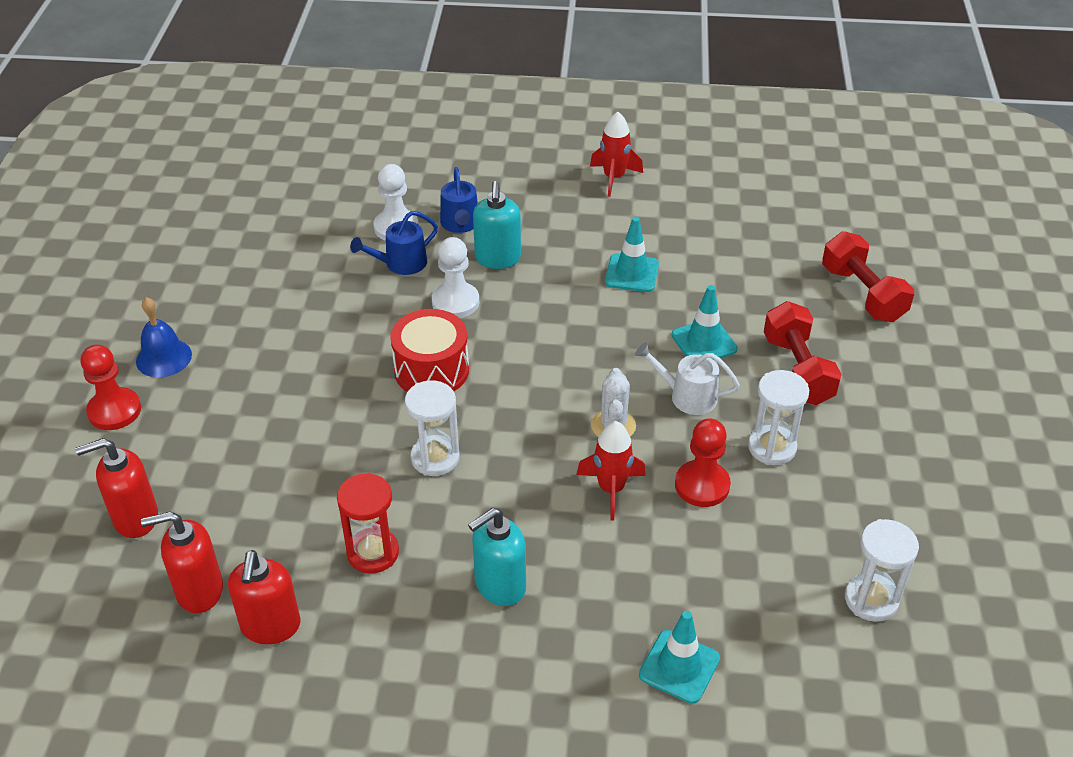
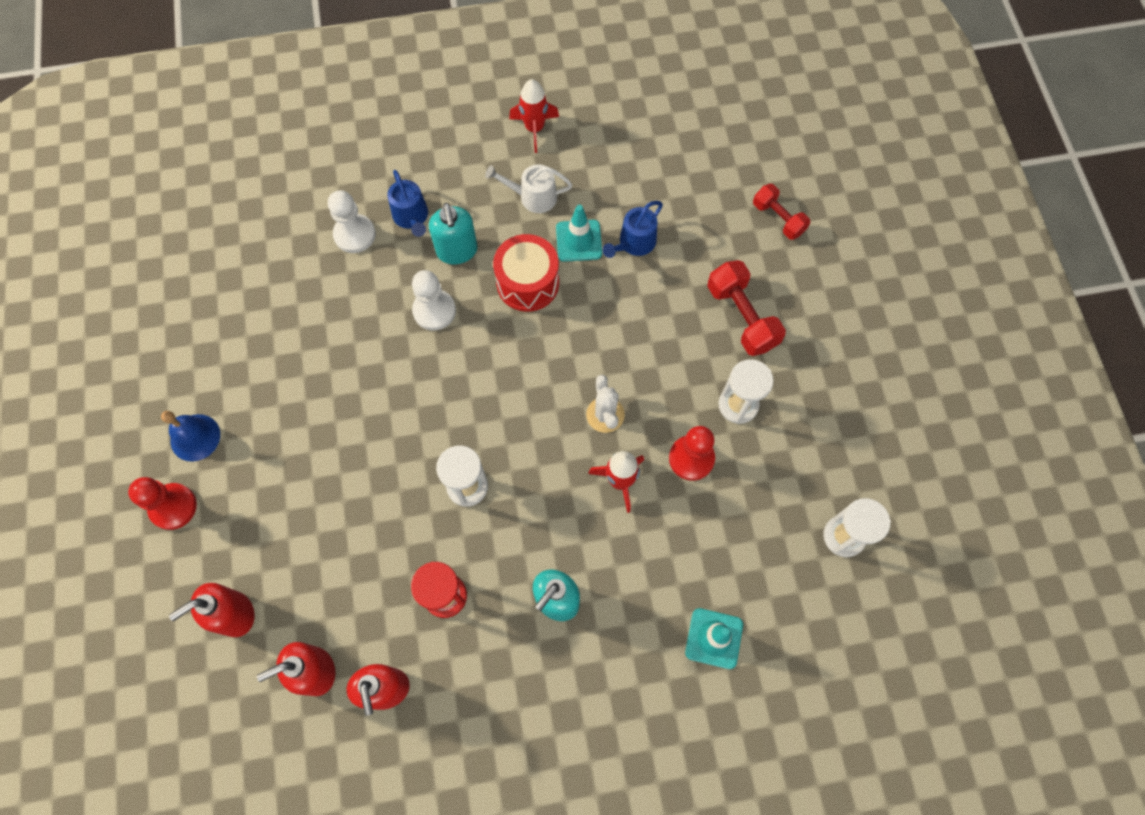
camera: 15 degrees left, 25 degrees up
blue watering can [350,211,438,275] -> blue watering can moved to [603,201,663,258]
red drum [390,309,469,392] -> red drum moved to [493,234,559,312]
white watering can [635,342,740,415] -> white watering can moved to [485,164,572,213]
turquoise traffic cone [672,285,738,360] -> none
red dumbbell [822,231,914,322] -> red dumbbell [753,184,810,240], size x0.66

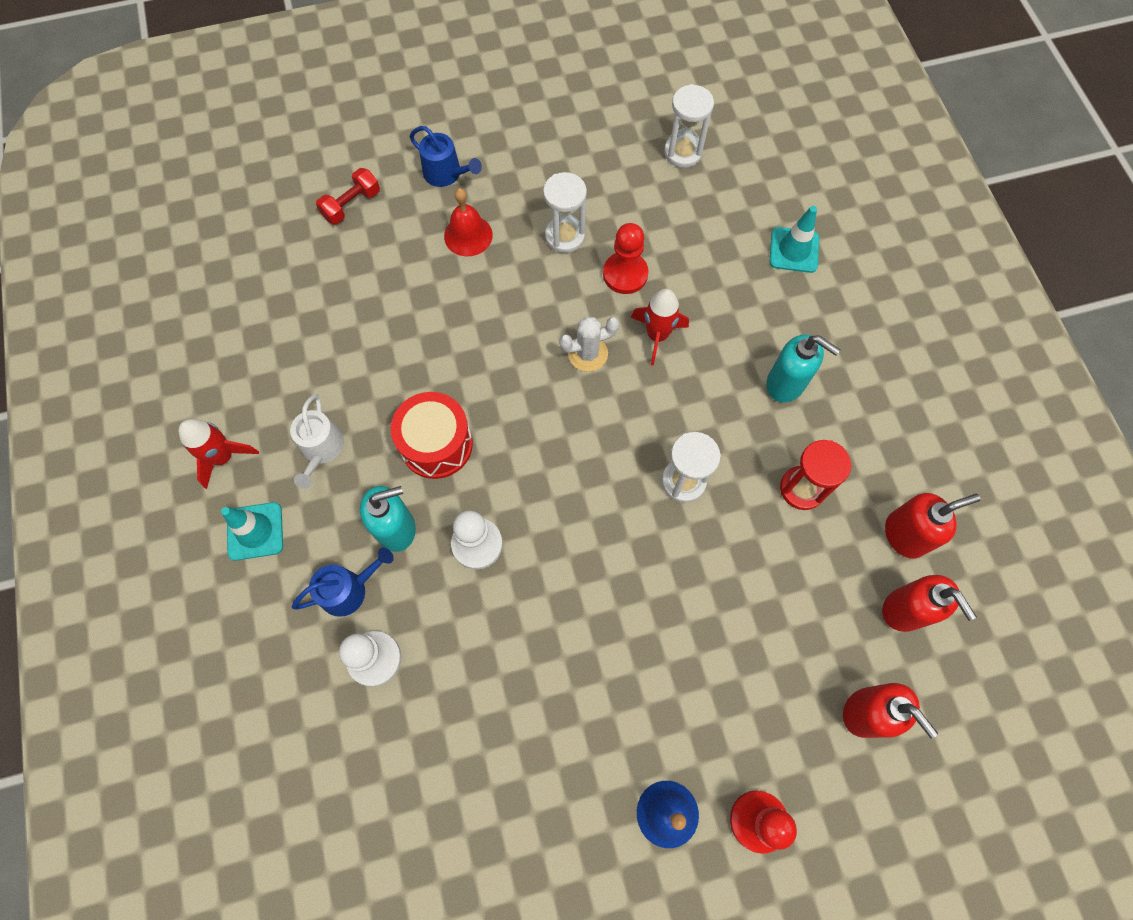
camera: 95 degrees left, 0 degrees up
turquoise traffic cone [556,205,602,262] -> turquoise traffic cone moved to [221,502,283,561]
blue watering can [603,201,663,258] -> blue watering can moved to [410,126,482,187]
red dumbbell [707,260,786,356] -> red bell [444,188,493,256]

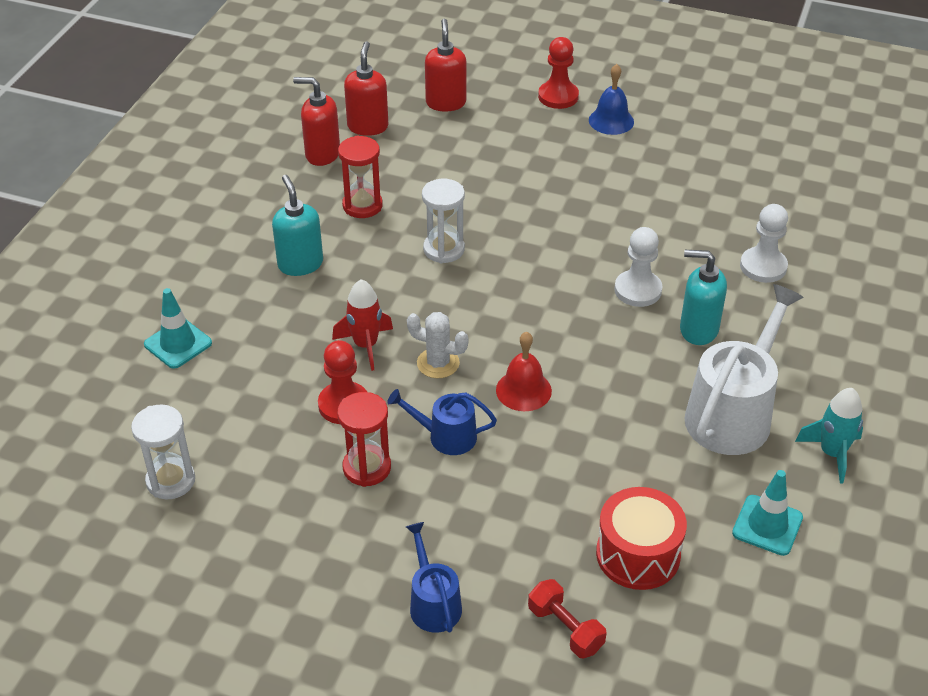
camera: 145 degrees left, 25 degrees down
red rocket [179,419,259,489] -> turquoise rocket [795,388,863,484]
turquoise traffic cone [221,502,283,561] -> turquoise traffic cone moved to [732,470,803,556]
white watering can [290,395,344,489] -> white watering can [684,284,803,455], size x1.85
blue watering can [292,548,394,617] -> blue watering can moved to [387,389,497,455]
red dumbbell [316,168,380,225] -> red dumbbell turned 60 degrees clockwise [528,579,606,658]
red drum [391,392,473,479] -> red drum moved to [596,487,687,590]
red bell [444,188,493,256] -> red bell moved to [496,332,552,411]
white hourglass [543,172,587,253] -> red hourglass [337,392,391,487]

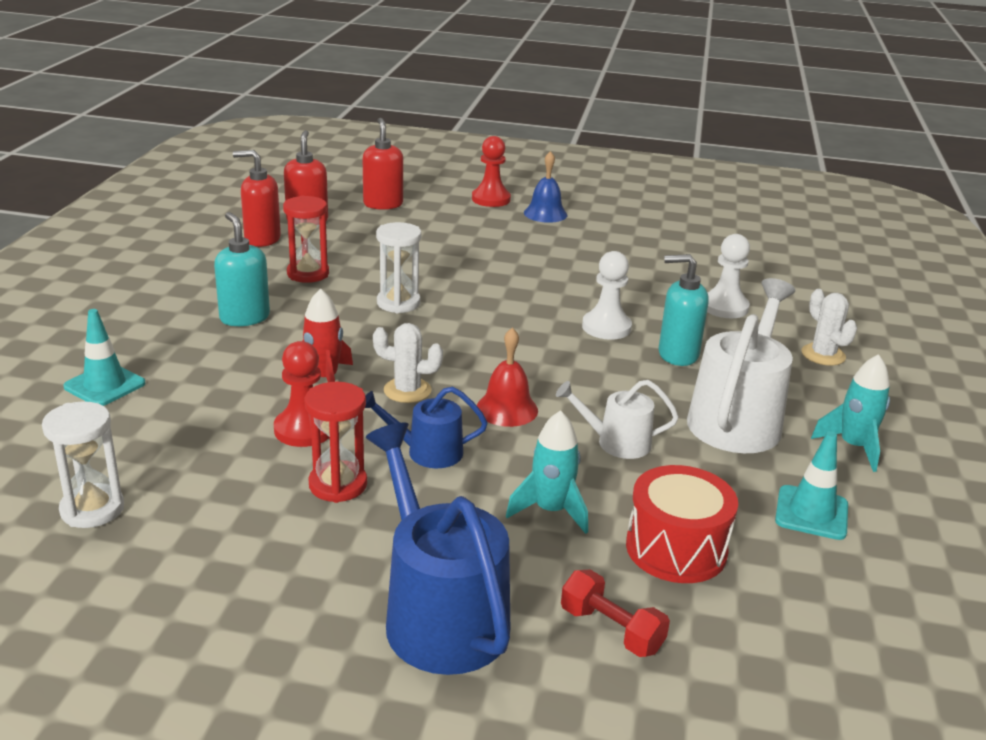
camera: 10 degrees left, 15 degrees down
blue watering can [406,522,462,633] -> blue watering can [366,423,510,675], size x1.85
none -> turquoise rocket [506,410,588,534]
none -> white watering can [556,380,679,459]
none -> white cactus [801,289,857,366]

